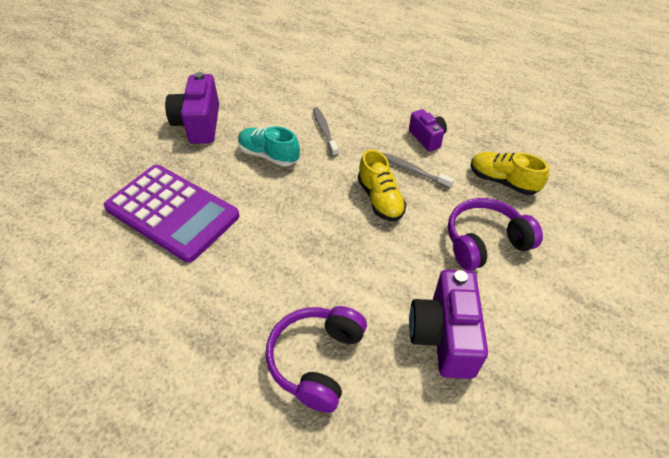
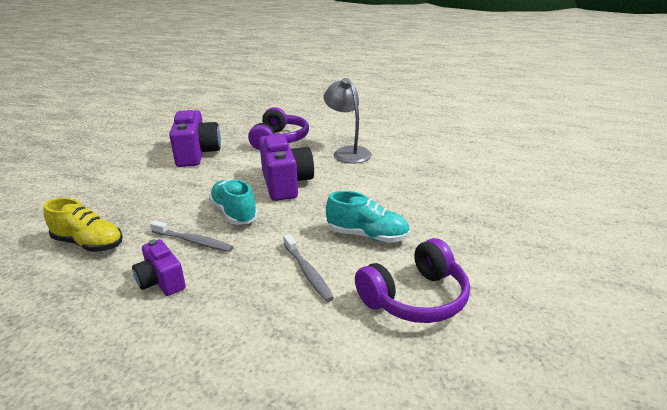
camera: 170 degrees right, 20 degrees down
purple calculator [104,165,239,263] -> none
purple camera [165,72,219,144] -> purple camera moved to [259,134,314,201]
yellow shoe [358,149,407,221] -> turquoise shoe [209,179,258,225]
purple headphones [448,198,543,271] -> purple headphones moved to [355,238,470,323]
none -> grey lamp [323,78,372,164]

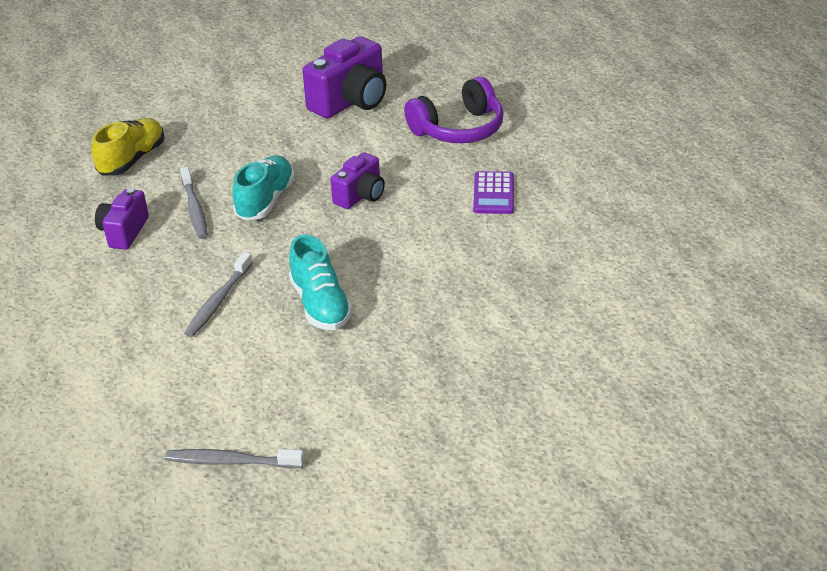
camera: 50 degrees right, 10 degrees up
yellow shoe [43,198,123,252] -> yellow shoe turned 135 degrees counterclockwise [91,118,165,176]
purple camera [259,134,314,201] -> purple camera [331,152,385,209], size x0.59
grey lamp [323,78,372,164] -> purple calculator [473,171,514,214]
purple headphones [355,238,470,323] -> none
none -> grey toothbrush [165,449,304,468]

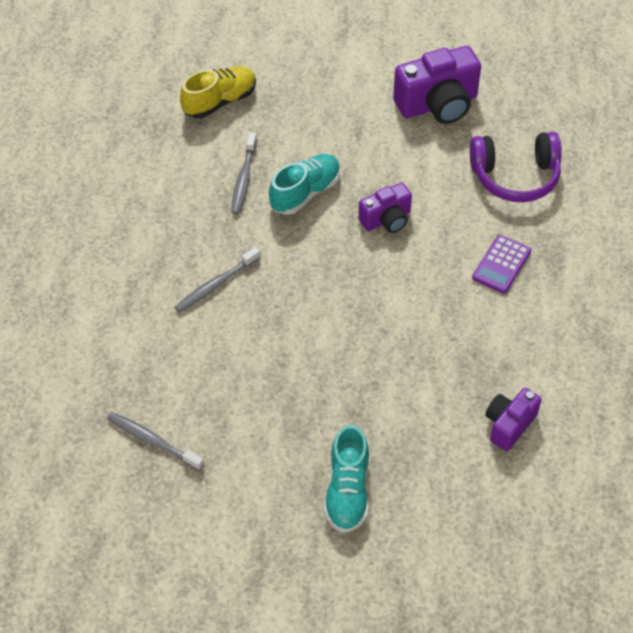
camera: 25 degrees right, 15 degrees up
purple camera [95,188,149,250] -> purple camera moved to [485,388,542,451]
turquoise shoe [289,234,353,330] -> turquoise shoe moved to [324,425,369,533]

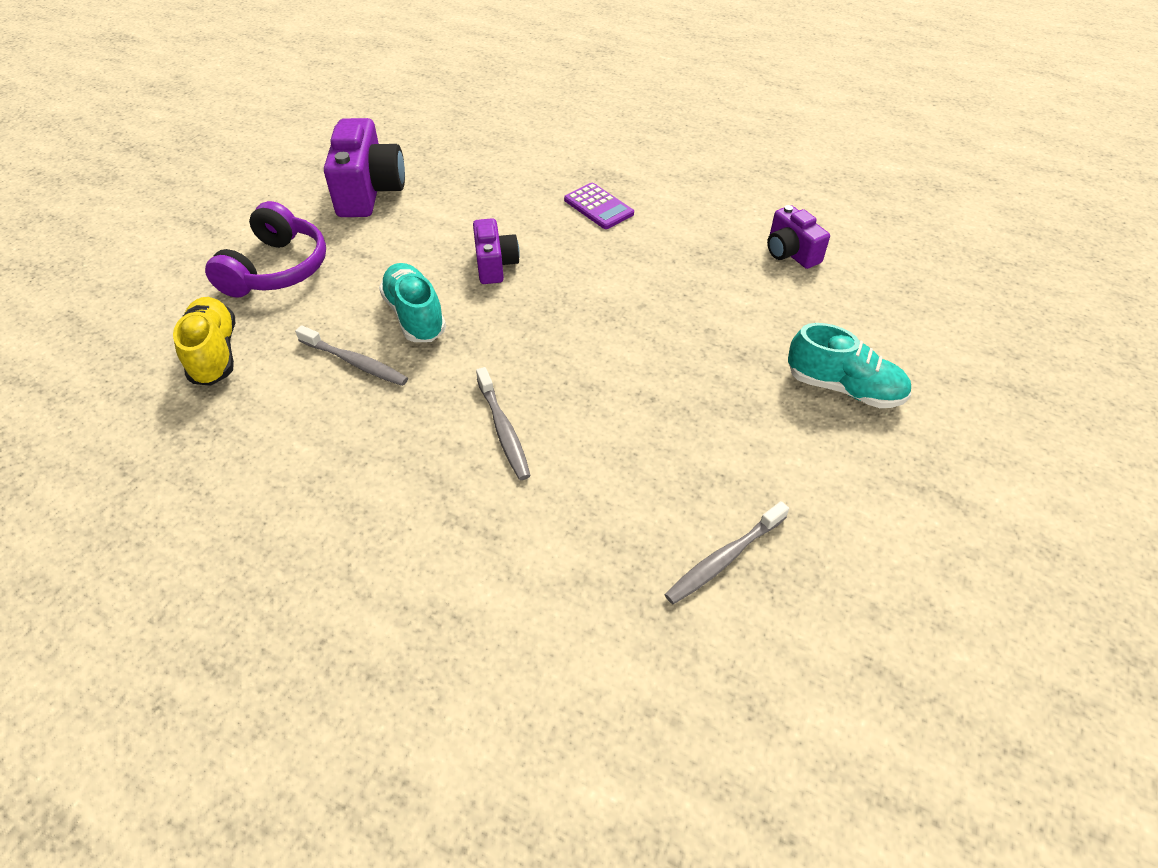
camera: 70 degrees left, 5 degrees down
purple headphones [470,132,562,202] -> purple headphones moved to [205,201,326,298]

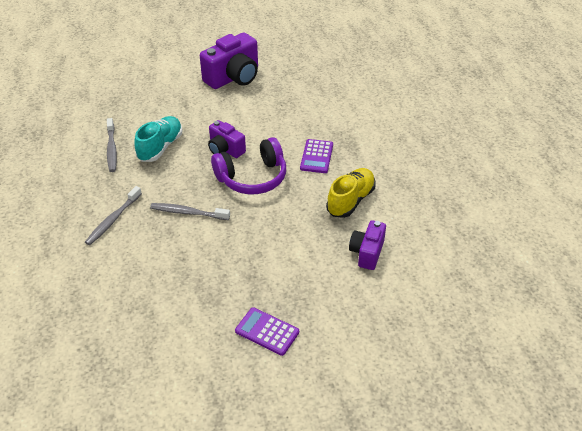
camera: 50 degrees right, 5 degrees down
yellow shoe [173,297,235,386] -> yellow shoe moved to [326,168,376,218]
purple headphones [205,201,326,298] -> purple headphones moved to [211,137,286,194]
purple camera [473,218,520,284] -> purple camera turned 90 degrees clockwise [208,120,246,158]
grey toothbrush [664,501,789,604] -> grey toothbrush moved to [150,203,230,220]
turquoise shoe [788,323,911,408] -> purple calculator [235,307,299,356]

